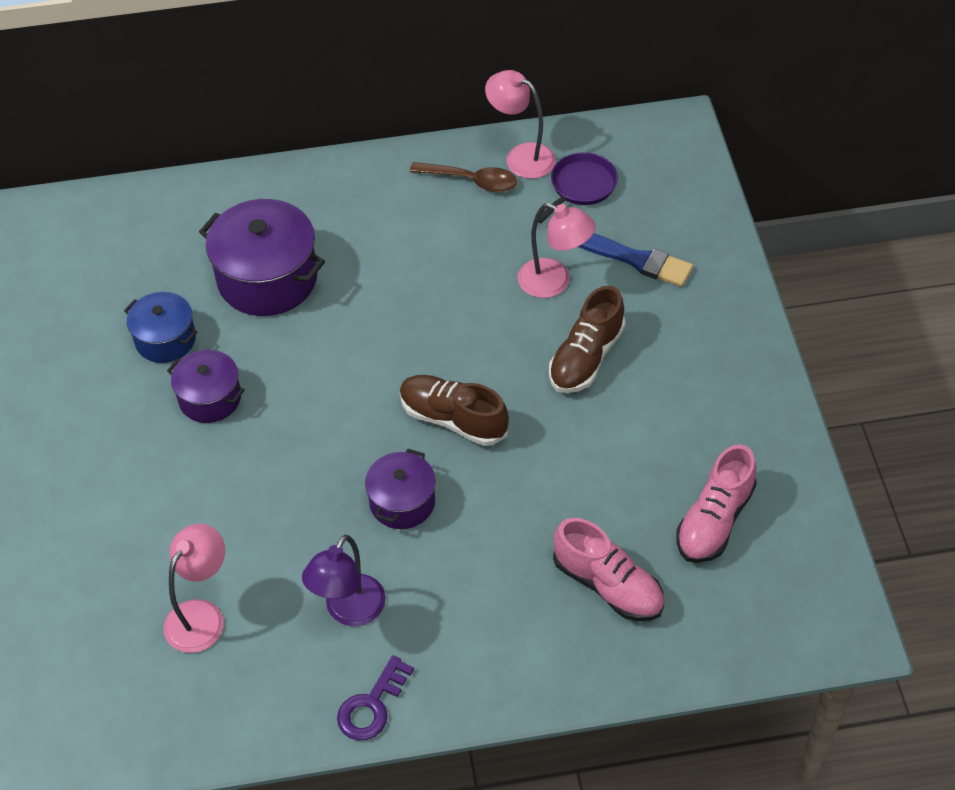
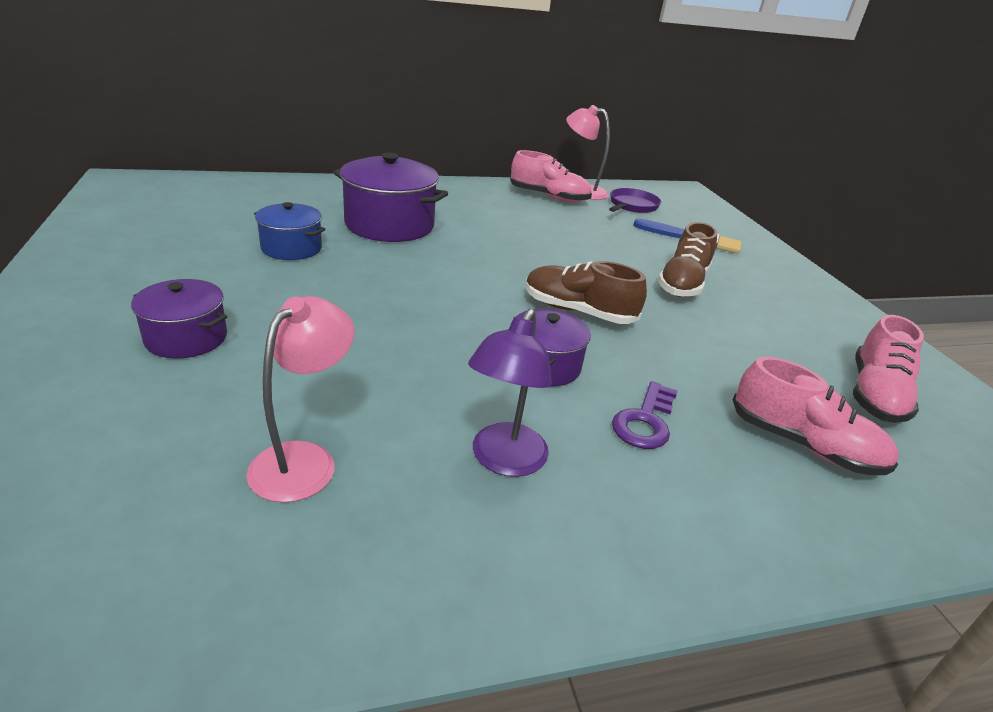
camera: 10 degrees left, 20 degrees down
purple pot [167,350,245,423] -> purple pot moved to [131,279,227,359]
purple key [337,655,414,741] -> purple key moved to [612,381,678,449]
brown spoon [410,162,517,193] -> pink shoe [510,150,592,202]
pink lamp [518,203,596,298] -> none

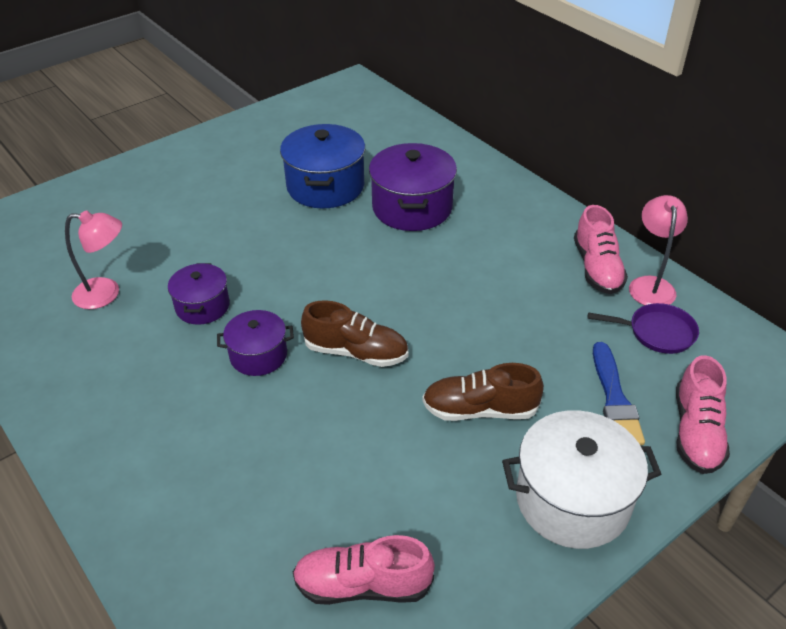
camera: 70 degrees right, 10 degrees up
purple pot [131,279,227,359] -> purple pot moved to [168,263,230,325]
blue pot [254,202,325,260] -> blue pot [280,124,365,209], size x1.69
purple lamp [468,309,552,477] -> none
brown shoe [525,261,647,324] -> brown shoe turned 105 degrees clockwise [301,300,408,367]
purple key [612,381,678,449] -> none
pink shoe [733,357,899,475] -> pink shoe moved to [676,355,730,474]
none -> white pot [502,410,661,549]

